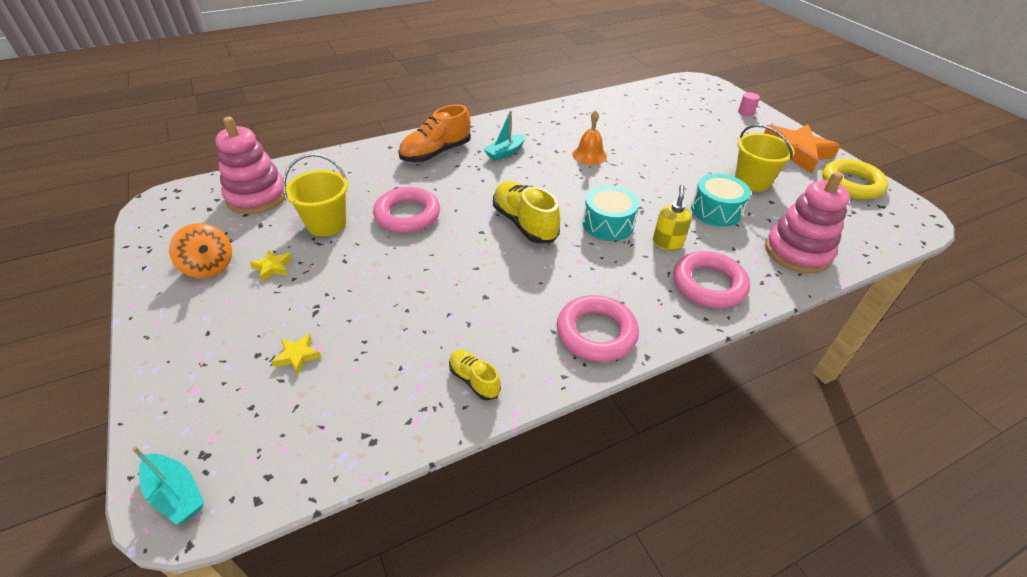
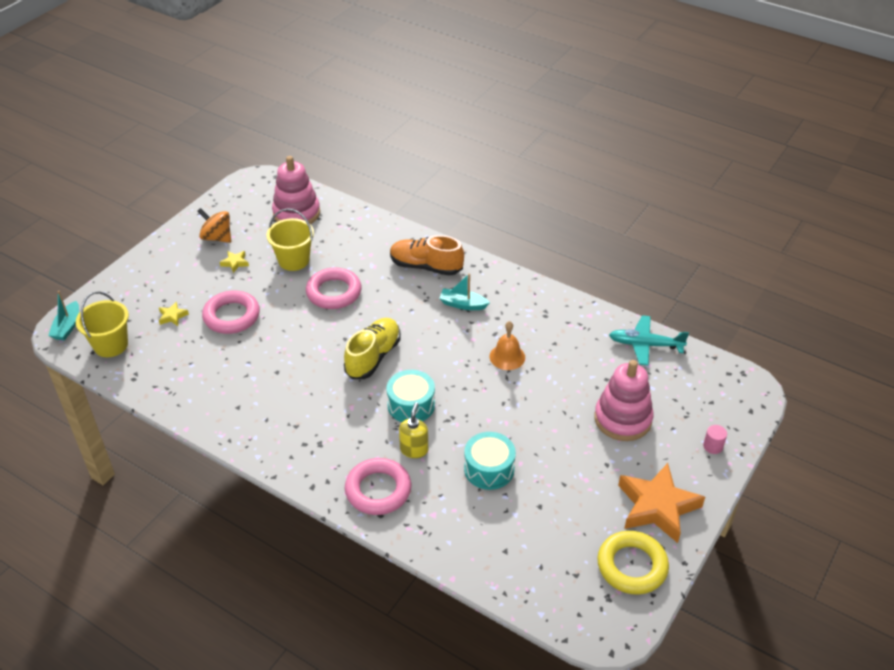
camera: 60 degrees right, 0 degrees up
orange spinning top [169,223,232,278] -> orange spinning top turned 105 degrees clockwise [198,208,231,243]
yellow shoe [449,350,501,400] -> none
pink ring [557,295,639,362] -> pink ring moved to [202,291,260,334]
yellow soap dispenser [653,185,692,251] -> yellow soap dispenser turned 60 degrees counterclockwise [399,402,428,458]
yellow bucket [735,124,794,192] -> yellow bucket moved to [76,291,129,357]
pink stacking toy [765,172,850,274] -> pink stacking toy moved to [594,360,654,441]
none -> turquoise plane [609,315,689,366]

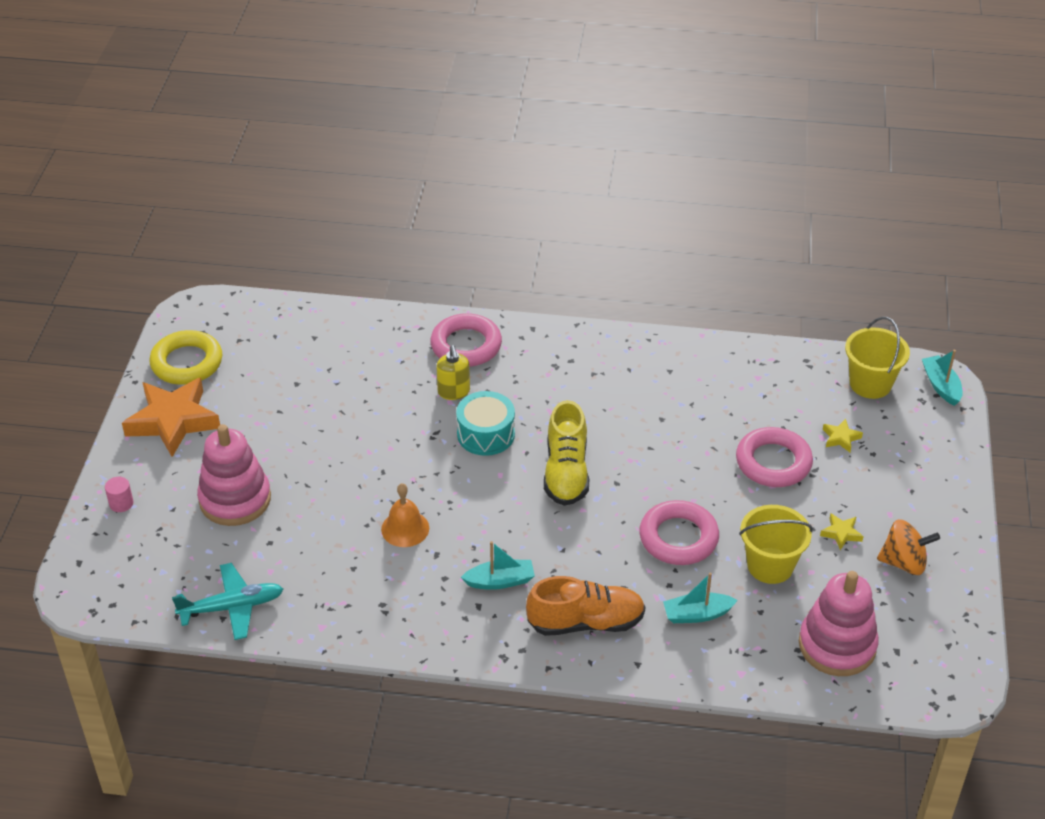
camera: 155 degrees right, 0 degrees up
turquoise drum [464,432,516,490] -> none
none -> turquoise boat [663,573,738,623]

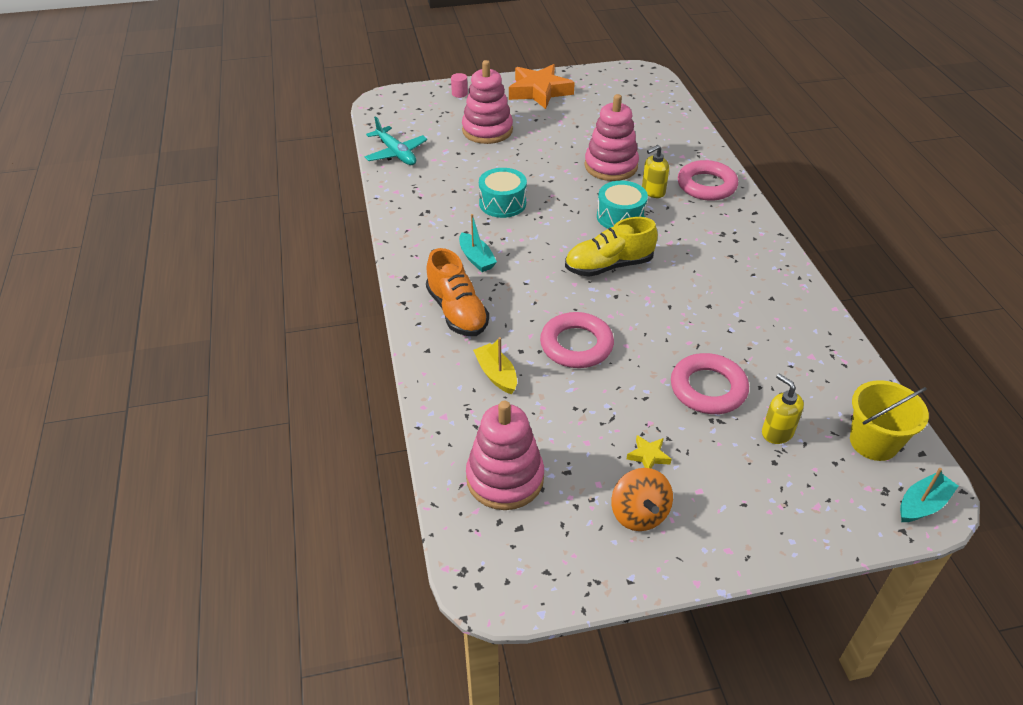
camera: 70 degrees right, 0 degrees up
yellow ring [149,330,222,385] -> none
orange bell [381,483,429,547] -> turquoise drum [479,168,527,218]
turquoise boat [663,573,738,623] -> yellow boat [473,337,517,394]
yellow bucket [739,505,813,584] -> none
yellow star [823,419,863,452] -> yellow soap dispenser [762,374,804,444]
none -> pink stacking toy [584,94,639,181]

